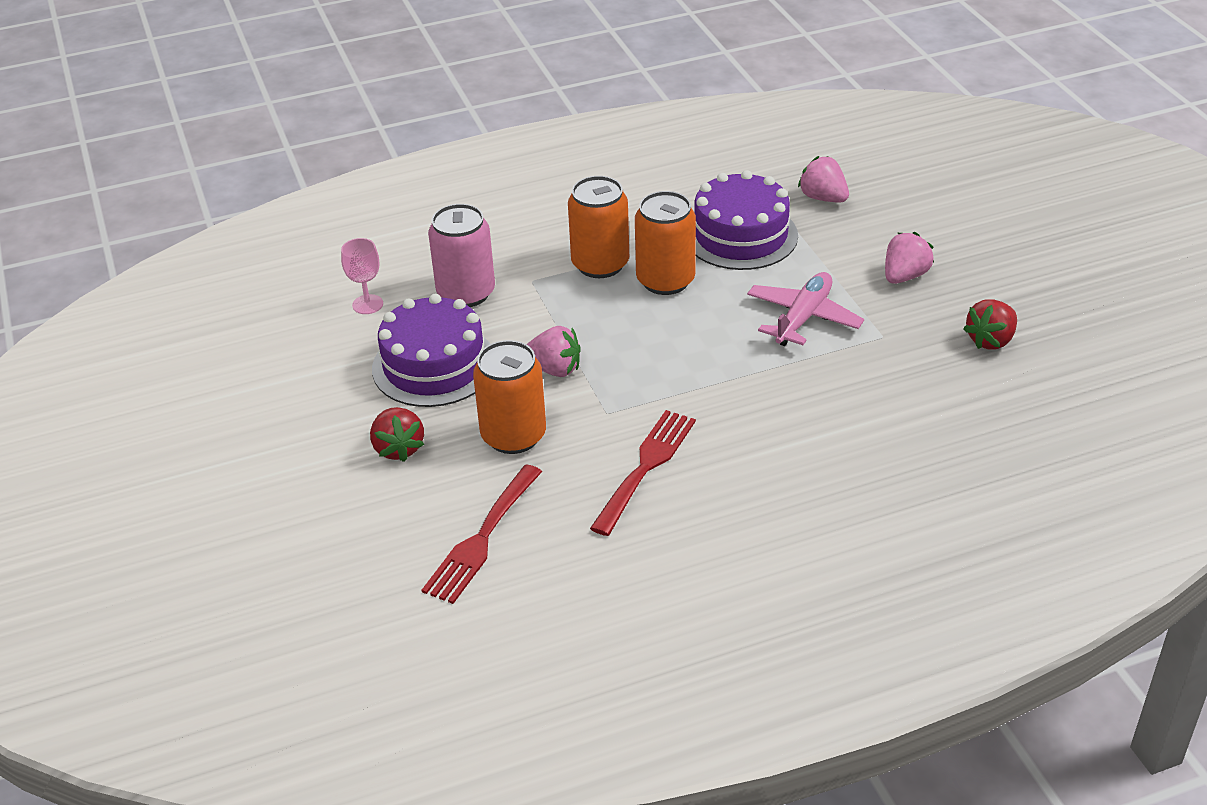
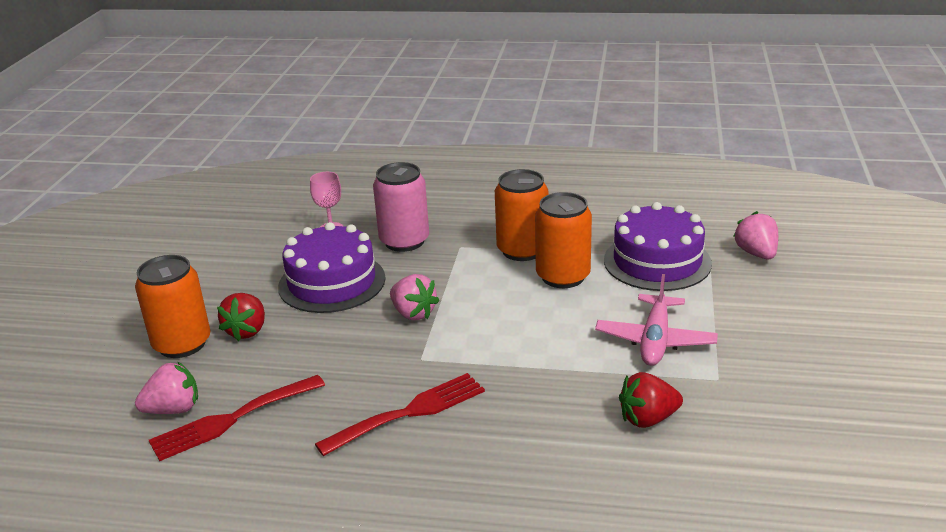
camera: 30 degrees right, 10 degrees down
orange can [473,340,546,454] -> orange can moved to [135,255,210,358]
pink plane [747,272,864,346] -> pink plane turned 135 degrees clockwise [595,274,718,366]
pink strawberry [885,232,934,284] -> pink strawberry moved to [135,362,198,414]
red strawberry [963,299,1017,349] -> red strawberry moved to [619,372,683,428]

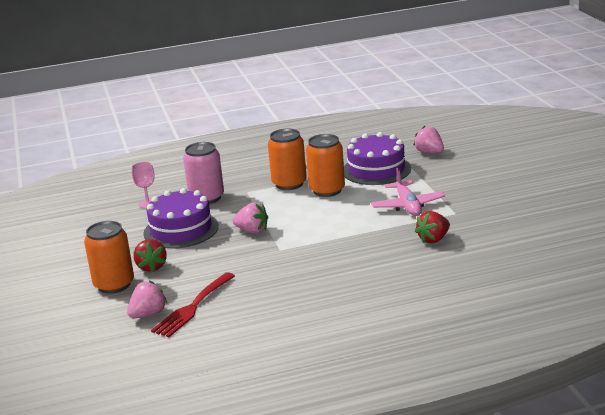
camera: 25 degrees left, 5 degrees down
red fork [315,373,485,456] -> none

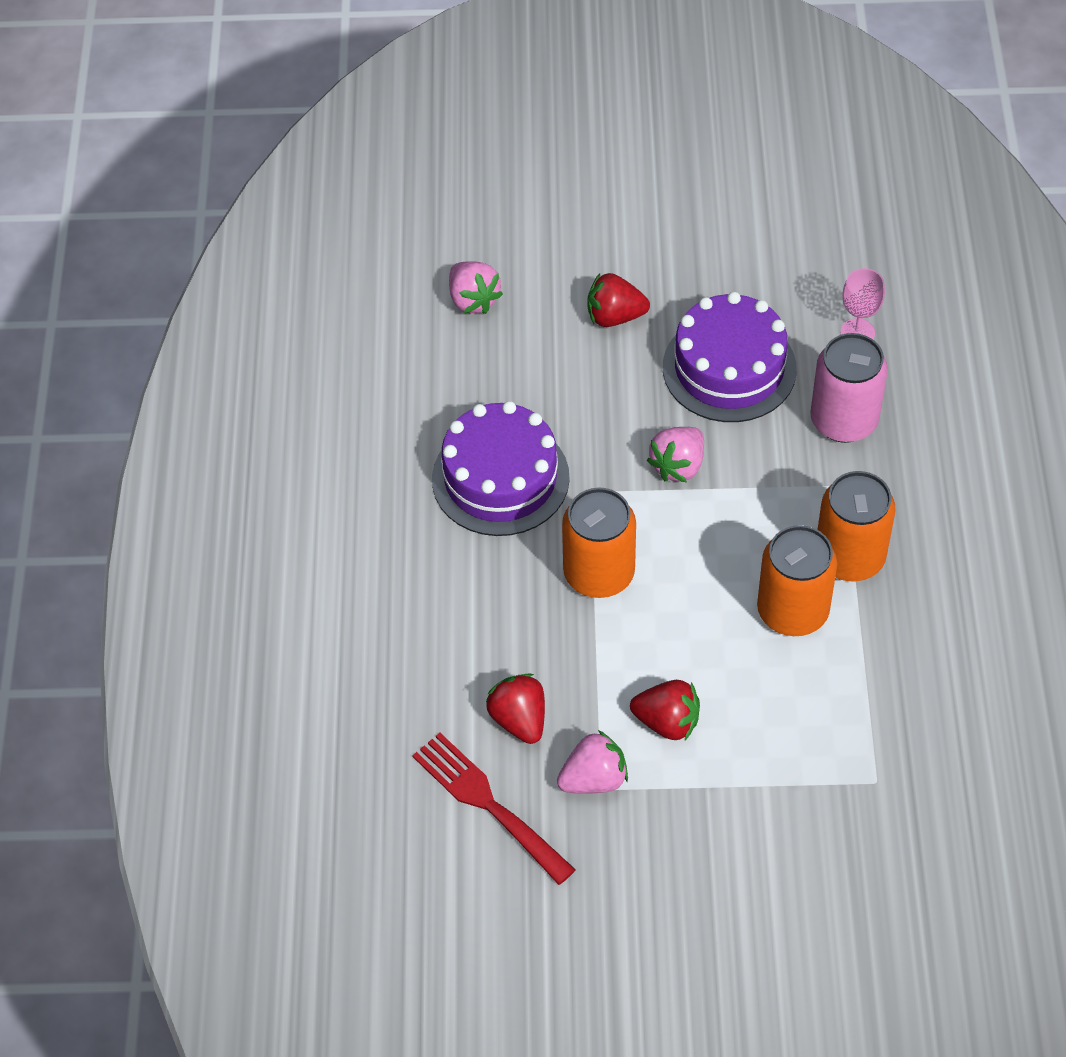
camera: 105 degrees right, 30 degrees up
orange can [84,221,134,294] -> orange can moved to [562,488,636,598]
red fork [151,272,235,337] -> red fork moved to [412,733,576,885]
purple cake [344,132,411,185] -> purple cake moved to [432,401,570,536]
pink plane [371,168,445,216] -> red strawberry [630,680,700,740]
pink strawberry [413,126,444,153] -> pink strawberry moved to [557,730,628,794]

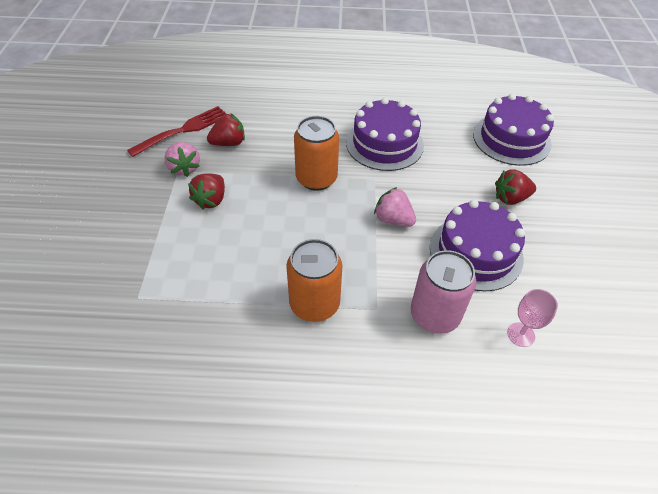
camera: 90 degrees right, 5 degrees down
pink strawberry [449,261,503,314] -> purple cake [473,94,554,166]
red strawberry [587,273,650,327] -> red strawberry turned 105 degrees counterclockwise [495,169,536,205]
orange can [757,525,837,636] -> none

